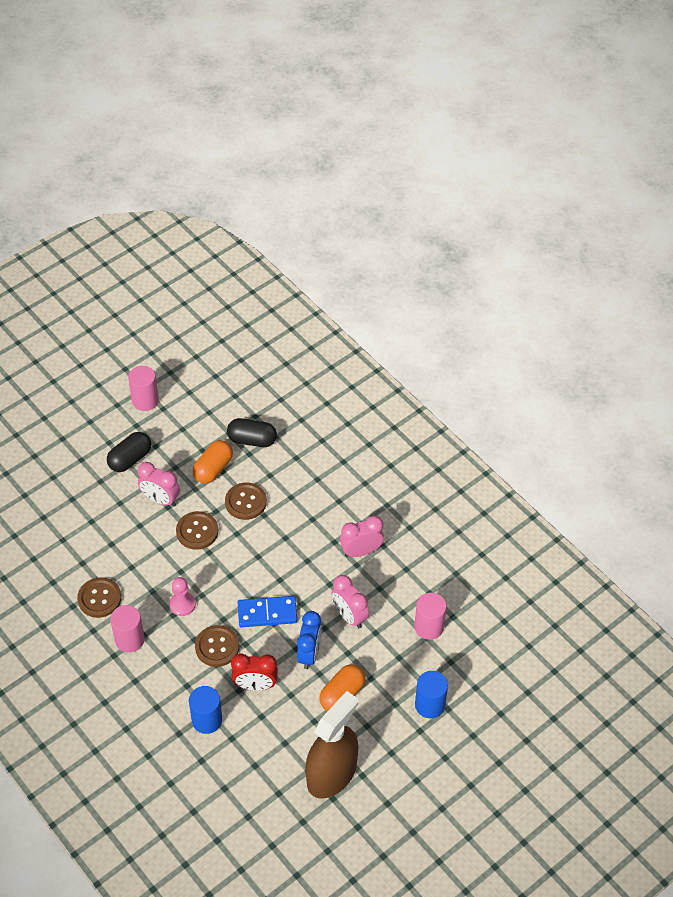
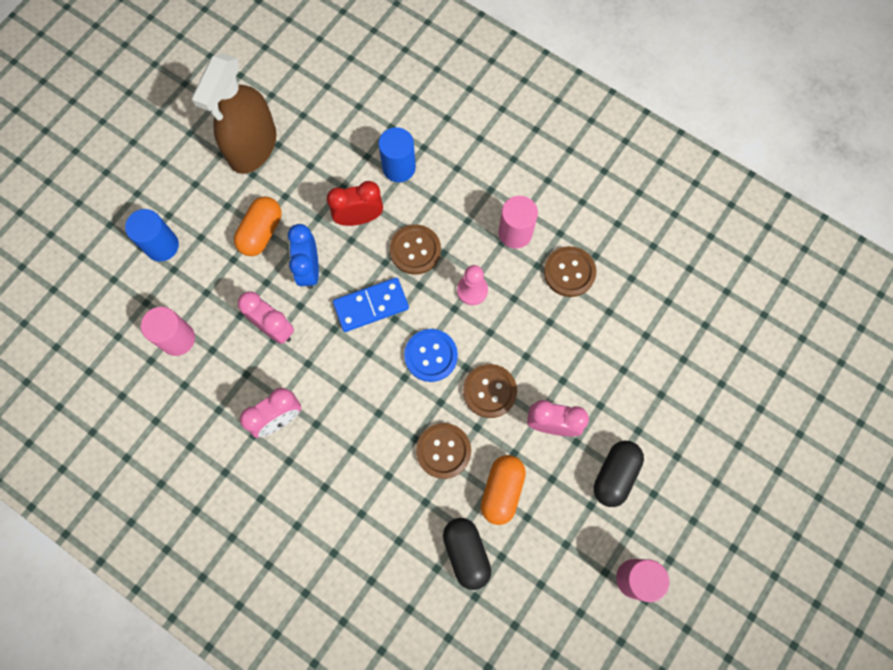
camera: 165 degrees right, 20 degrees up
black capsule [227,418,277,447] -> black capsule turned 75 degrees clockwise [443,518,491,590]
none -> blue button [404,329,458,382]

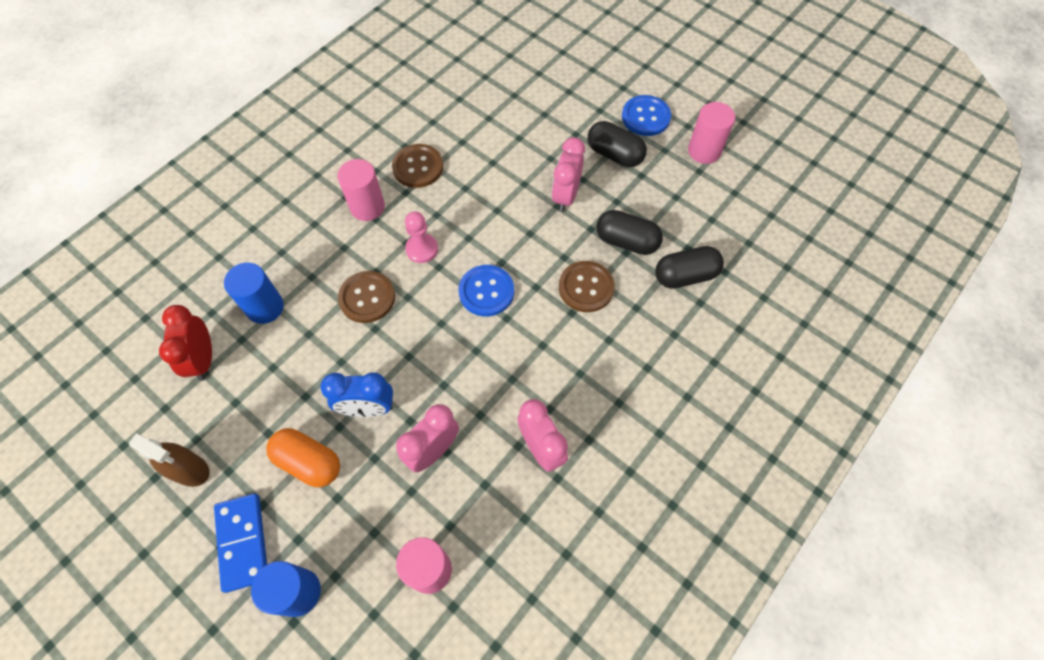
camera: 85 degrees left, 10 degrees down
brown spray bottle [192,53,277,174] -> brown spray bottle [129,433,210,487], size x0.56
red clock [327,181,383,226] -> red clock moved to [159,305,212,381]
blue domino [333,278,409,332] -> blue domino moved to [214,493,267,593]
brown button [463,364,517,418] -> none
orange capsule [481,455,526,525] -> black capsule [596,210,663,255]
none -> blue button [622,95,671,136]

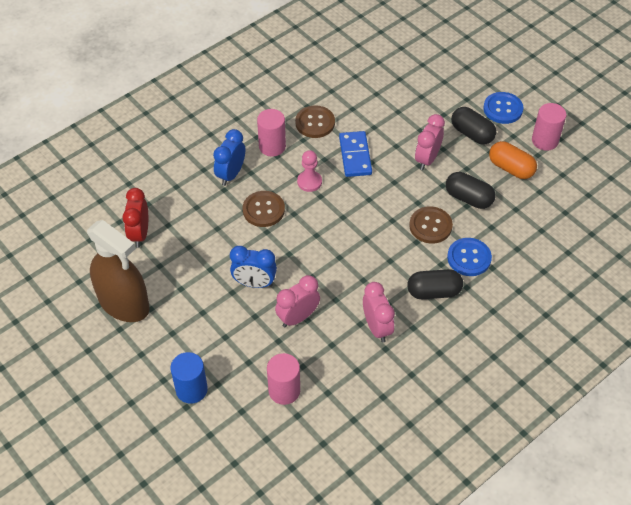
camera: 10 degrees right, 10 degrees down
brown spray bottle [129,433,210,487] -> brown spray bottle [87,220,149,322], size x1.79
blue domino [214,493,267,593] -> blue domino moved to [339,131,372,177]
blue cylinder [224,262,284,324] -> none
orange capsule [266,428,340,487] -> orange capsule moved to [489,141,537,179]
blue button [459,265,514,317] -> blue button moved to [447,238,492,276]
black capsule [655,246,724,289] -> black capsule moved to [407,269,463,299]
none -> blue clock [213,129,245,186]

